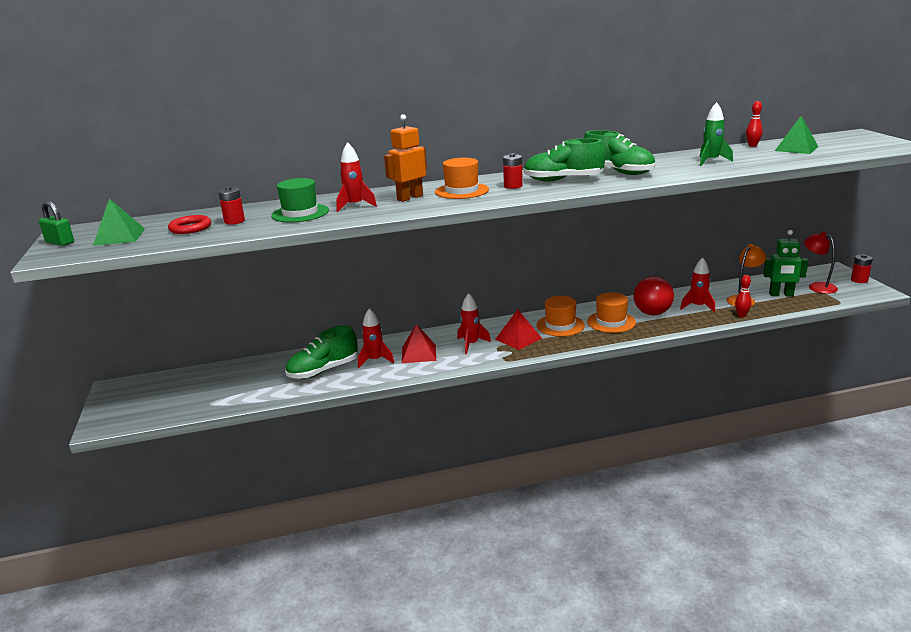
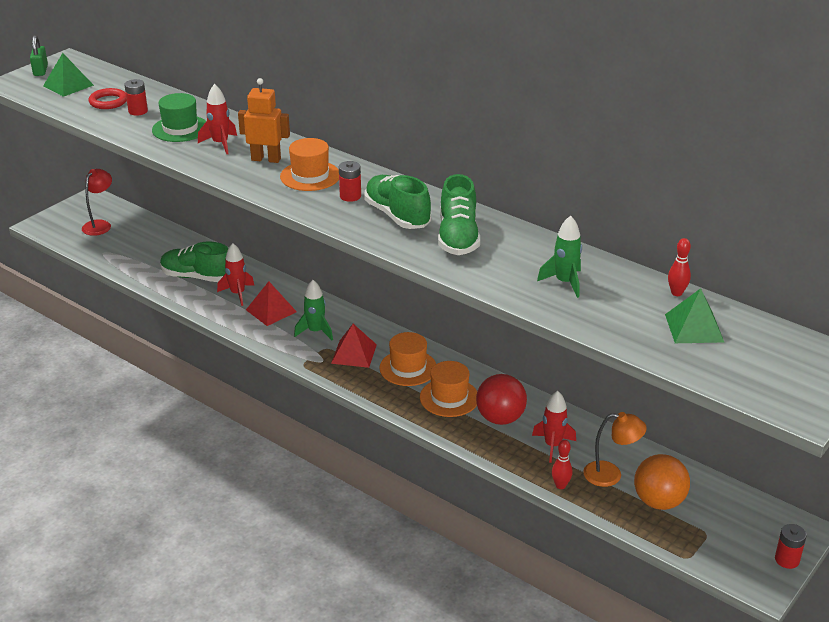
camera: 50 degrees right, 10 degrees up
red rocket [457,293,491,354] -> green rocket [294,280,333,340]
green robot [763,230,809,296] -> orange ball [634,454,690,510]
red lamp [804,232,838,294] -> red lamp moved to [82,169,112,236]

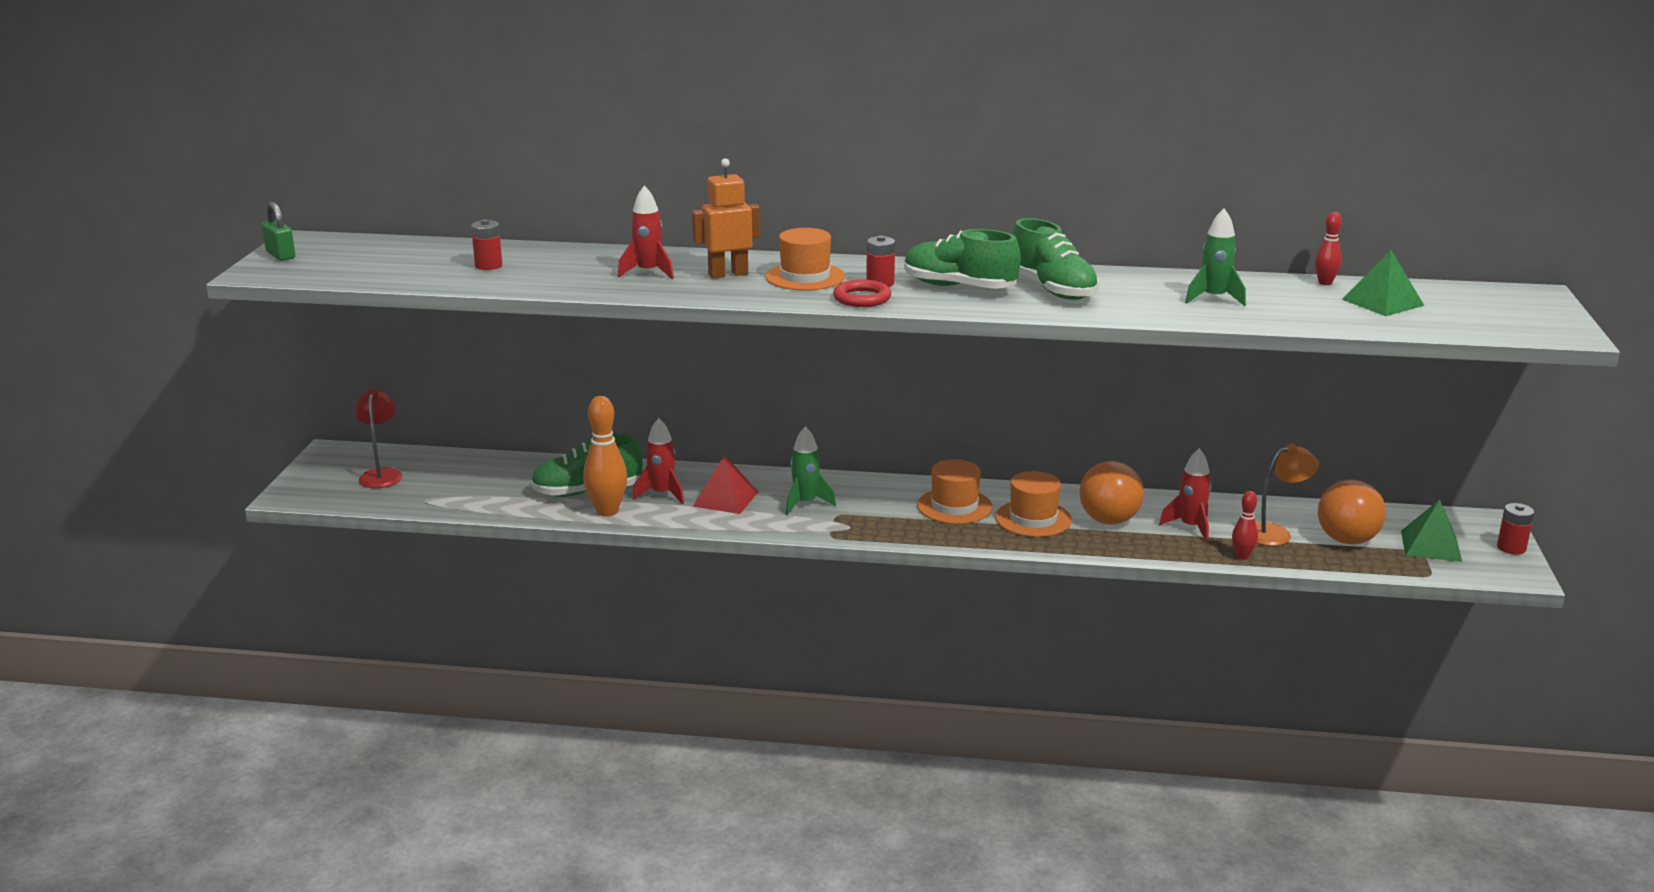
camera: 30 degrees left, 10 degrees down
green pyramid [43,53,94,97] -> green pyramid moved to [1401,499,1462,562]
red ring [88,88,127,109] -> red ring moved to [833,280,891,307]
green hat [152,93,206,142] -> none
red pyramid [331,324,377,368] -> none
red ball [476,374,527,425] -> orange ball [1079,461,1144,525]
none -> orange bowling pin [583,396,627,517]

